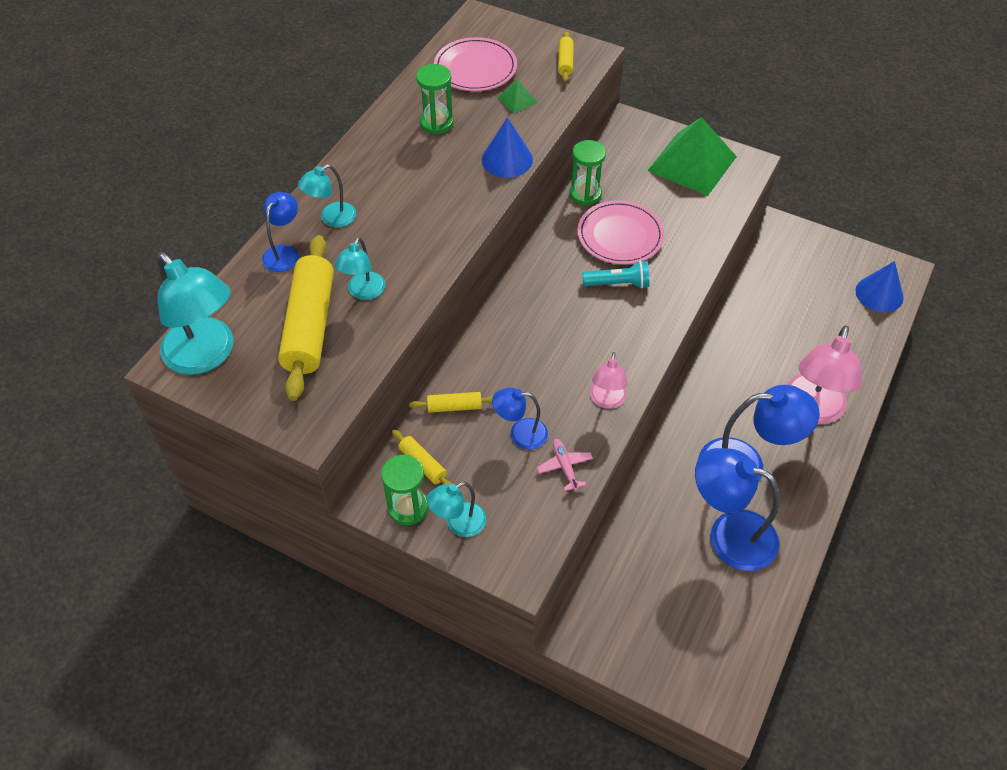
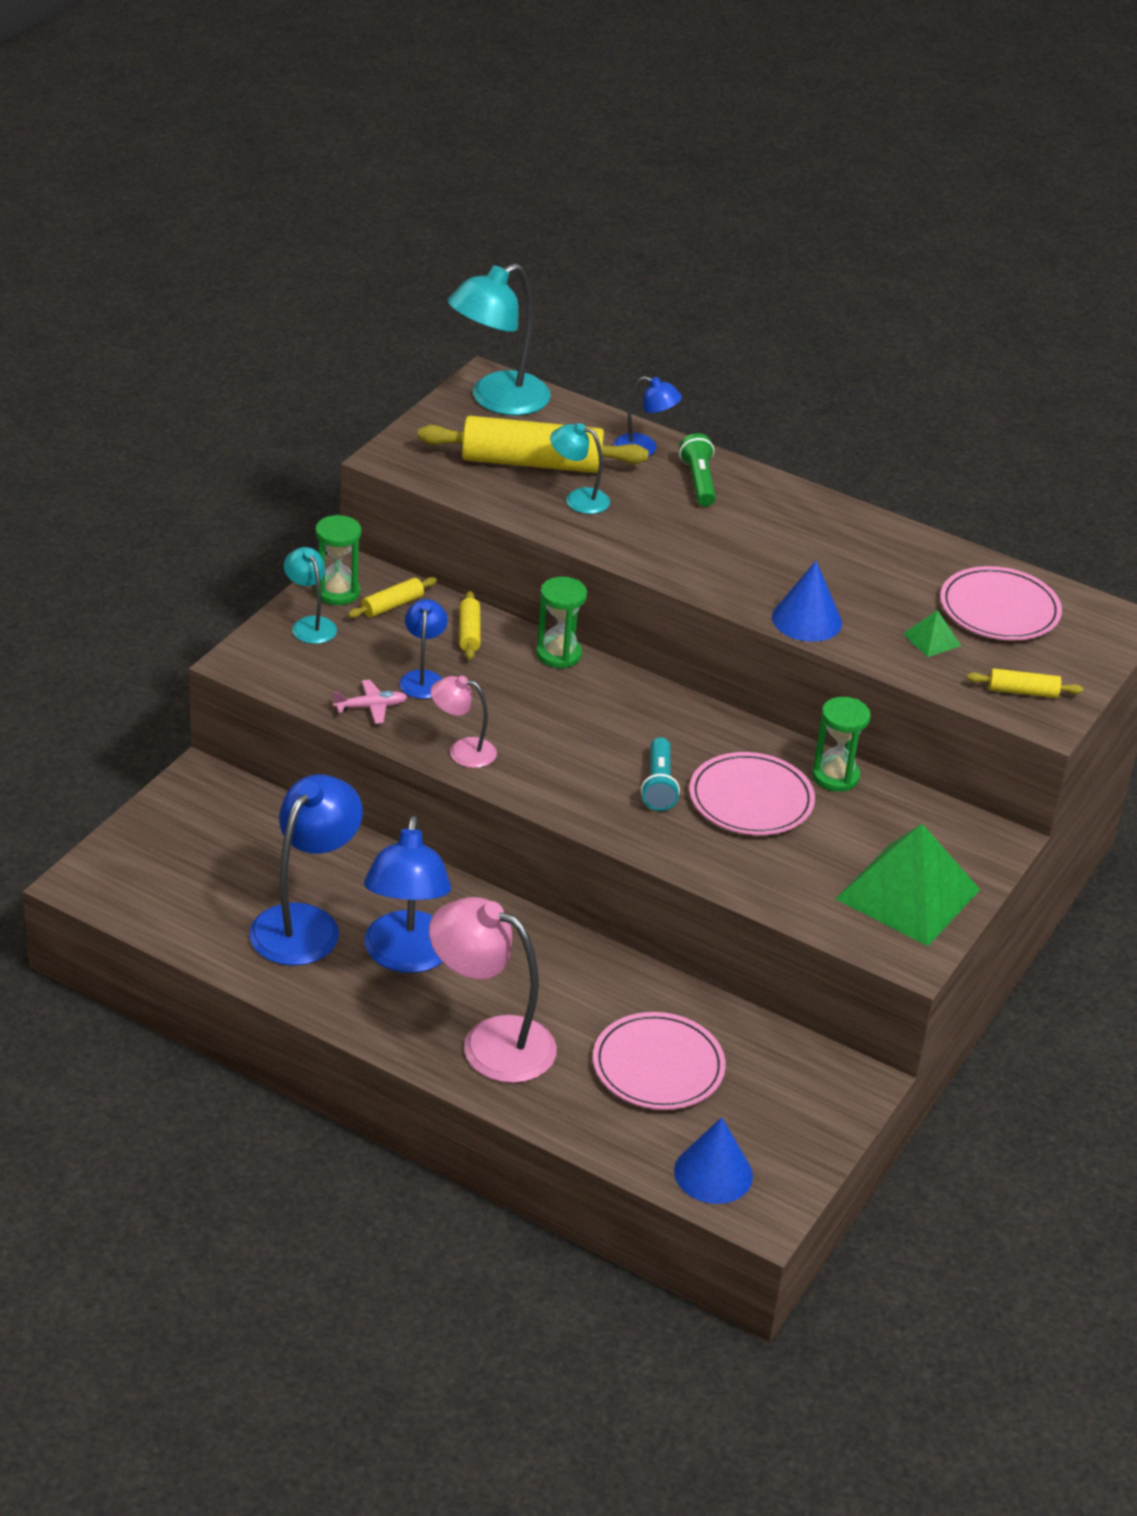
camera: 90 degrees right, 15 degrees down
turquoise lamp [298,164,356,227] -> green flashlight [679,433,716,507]
green hourglass [416,64,454,134] -> green hourglass moved to [536,577,587,668]
none -> pink plate [593,1012,726,1110]

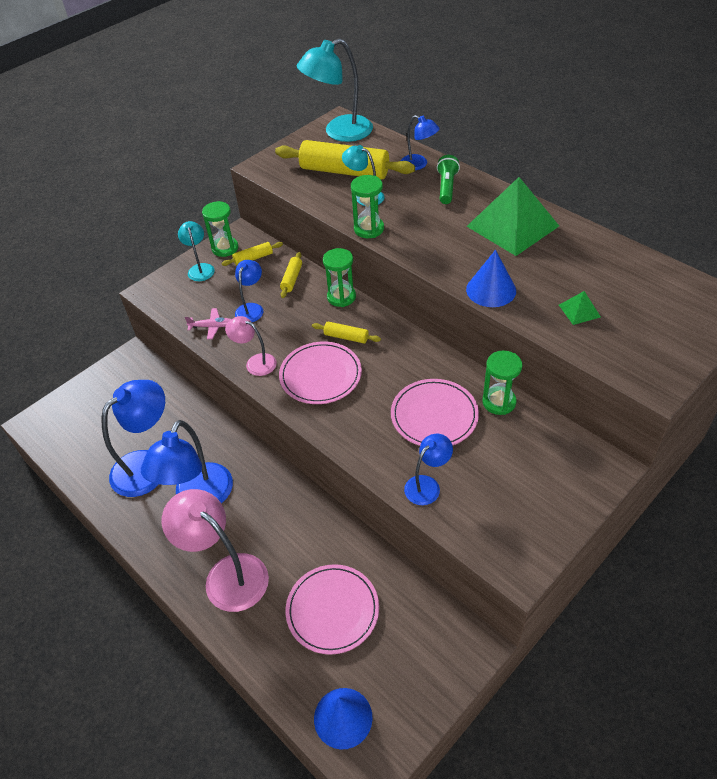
camera: 20 degrees right, 10 degrees up
turquoise flashlight [641,737,680,811] -> none
green pyramid [836,824,980,946] -> green pyramid moved to [467,177,559,256]
pink plate [940,566,1062,640] -> pink plate moved to [279,342,362,404]
yellow rolling pin [967,668,1083,698] -> yellow rolling pin moved to [312,322,381,343]
none -> green hourglass [351,175,384,238]
none -> blue lamp [404,434,453,505]

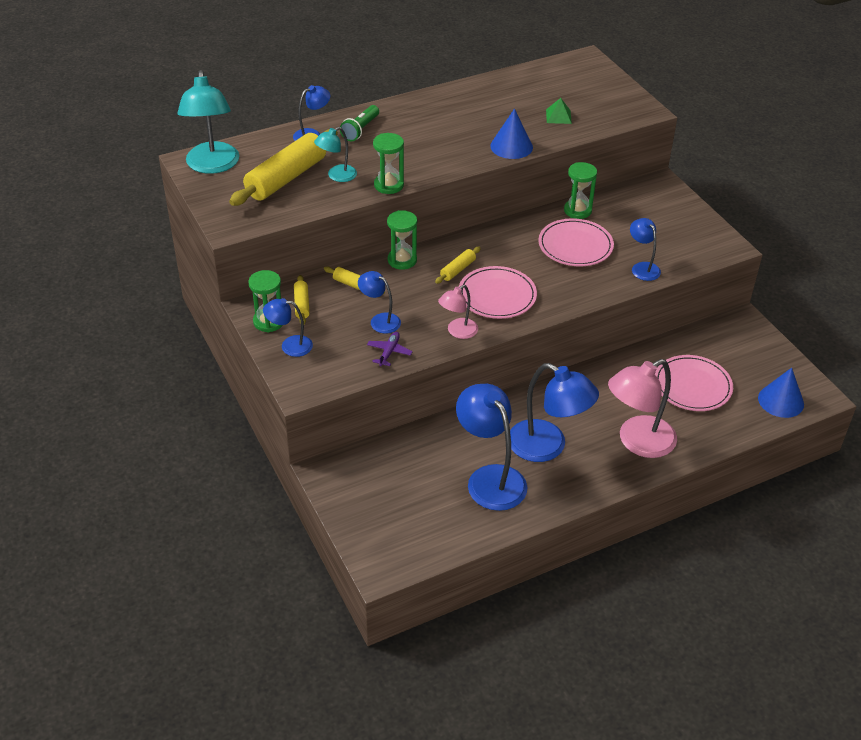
camera: 75 degrees left, 5 degrees down
turquoise lamp [178,221,215,281] -> blue lamp [263,298,313,357]
pink plane [185,308,231,339] -> purple plane [367,332,413,366]
green flashlight [437,155,460,204] -> green flashlight turned 90 degrees counterclockwise [340,105,379,141]
green pyramid [467,177,559,256] -> none

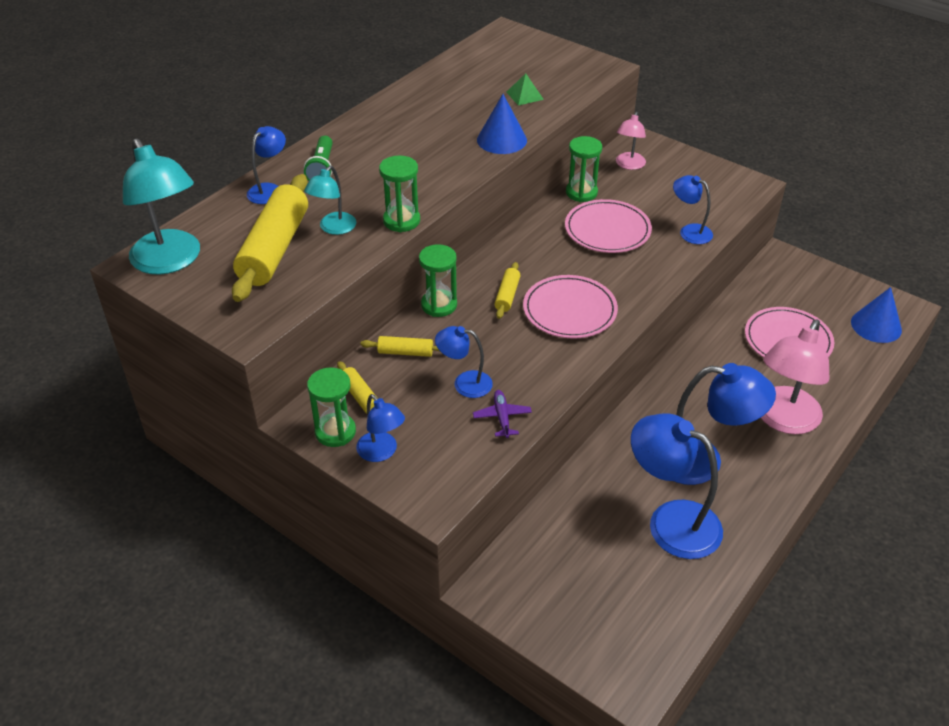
camera: 25 degrees left, 0 degrees up
blue lamp [263,298,313,357] -> blue lamp turned 105 degrees counterclockwise [356,394,405,462]
pink lamp [438,285,478,339] -> pink lamp moved to [616,112,646,170]

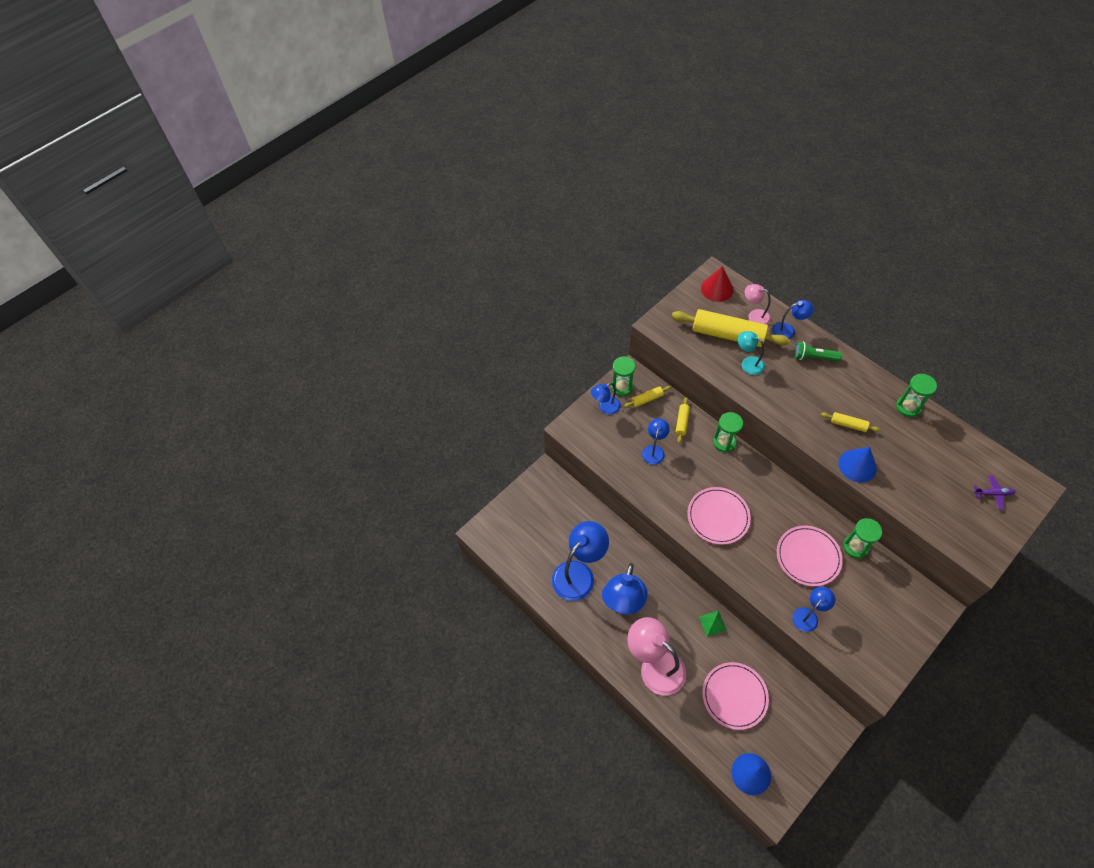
camera: 100 degrees right, 15 degrees up
turquoise lamp [123,139,200,275] -> red cone [701,266,734,302]
blue lamp [247,126,286,204] -> blue lamp turned 45 degrees counterclockwise [772,300,814,339]
green hourglass [379,155,420,232] -> green hourglass moved to [896,374,937,417]
purple plane [473,390,532,438] -> purple plane moved to [974,475,1016,509]
yellow rolling pin [495,262,520,319] -> yellow rolling pin moved to [821,412,880,432]
green pyramid [506,73,544,106] -> green pyramid moved to [699,611,727,637]
pink lamp [616,112,646,170] -> pink lamp moved to [745,284,771,325]

